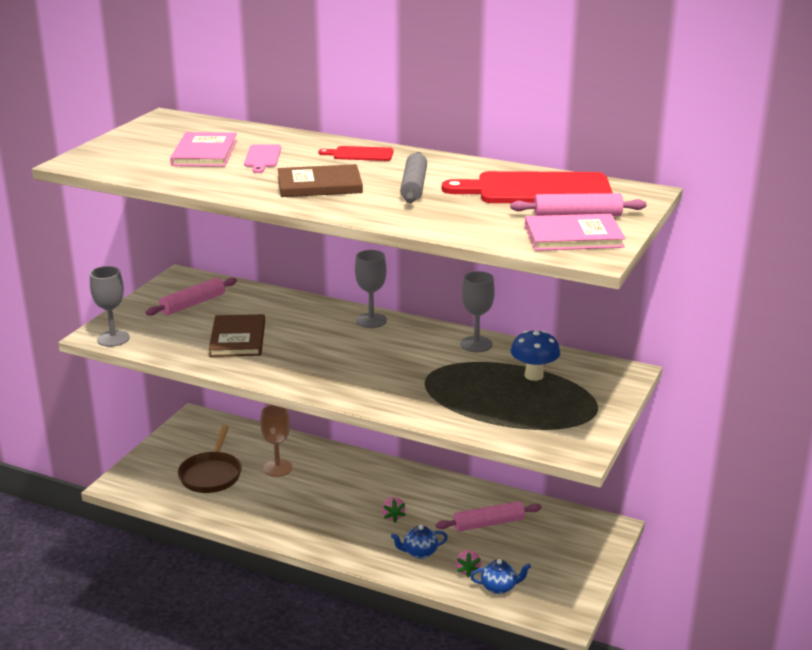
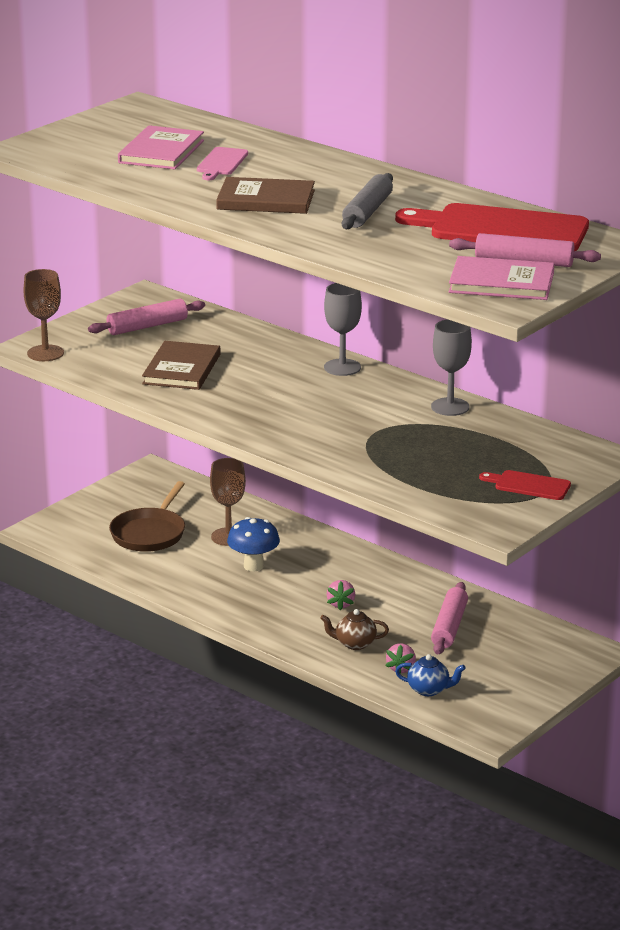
camera: 15 degrees right, 0 degrees up
grey goblet [90,266,130,347] -> brown goblet [24,269,64,361]
red cutting board [318,146,394,161] -> red cutting board moved to [479,470,571,500]
blue teapot [391,525,448,559] -> brown teapot [320,609,389,650]
pink rolling pin [436,501,542,532] -> pink rolling pin turned 75 degrees counterclockwise [431,582,468,655]
blue mushroom [511,330,560,381] -> blue mushroom moved to [227,517,280,571]

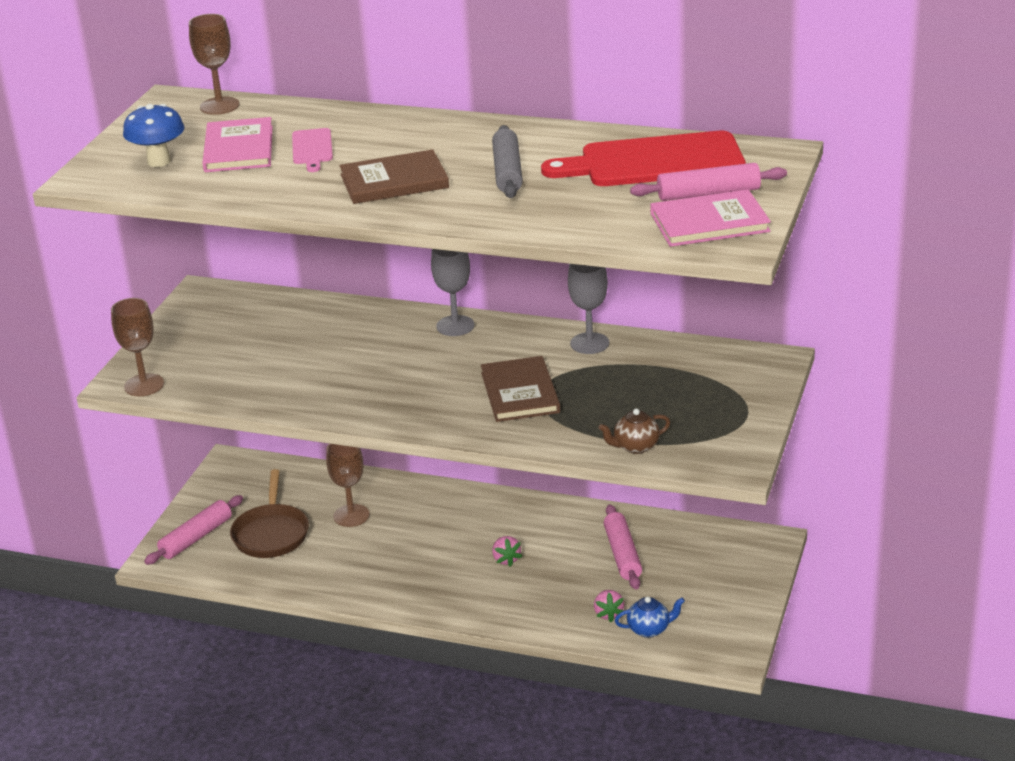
camera: 20 degrees left, 5 degrees up
pink rolling pin [88,299,205,335] -> pink rolling pin moved to [144,495,243,565]
brown book [142,341,221,390] -> brown book moved to [481,356,560,422]
blue mushroom [227,517,280,571] -> blue mushroom moved to [123,104,184,167]
brown teapot [320,609,389,650] -> brown teapot moved to [599,408,670,454]
red cutting board [479,470,571,500] -> none
none -> brown goblet [189,14,239,115]

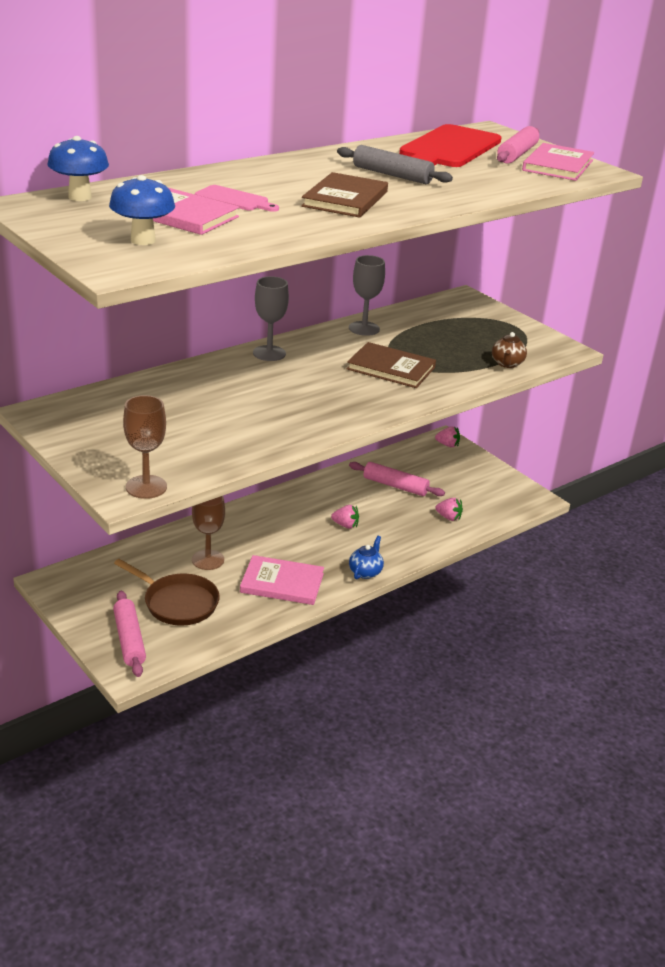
camera: 60 degrees left, 0 degrees up
brown goblet [189,14,239,115] -> blue mushroom [47,136,109,201]
blue teapot [615,596,685,638] -> blue teapot moved to [349,536,384,579]
none -> pink book [240,555,324,605]
none -> pink strawberry [435,426,460,447]

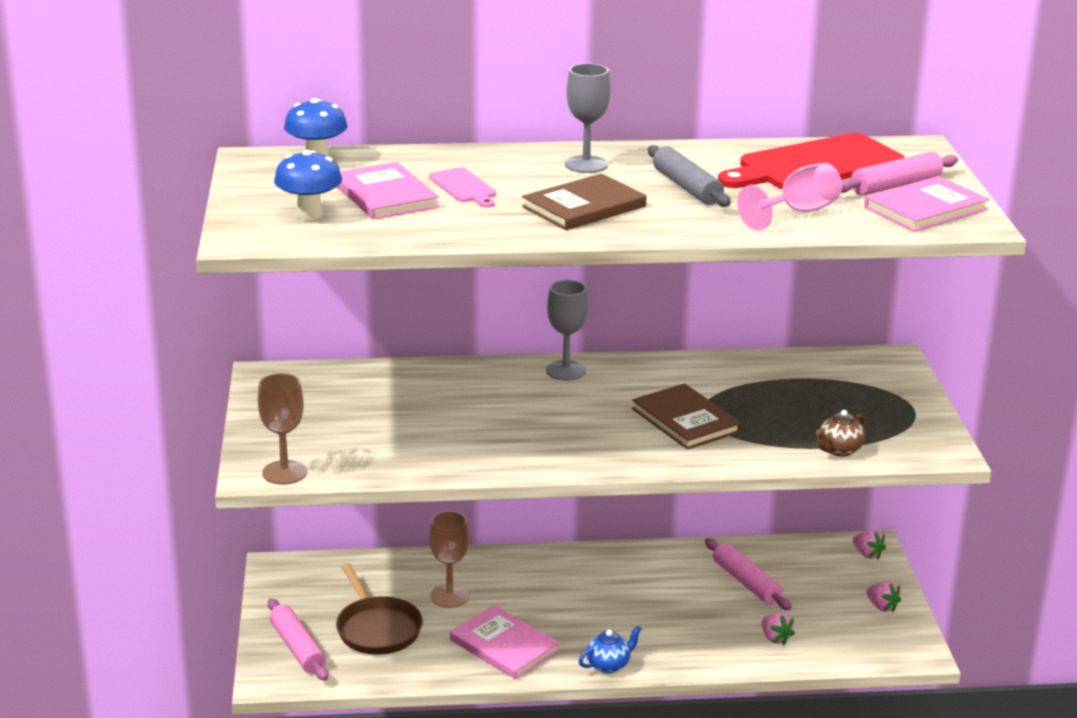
camera: 35 degrees right, 5 degrees down
pink rolling pin [113,591,146,677] -> pink rolling pin turned 45 degrees counterclockwise [268,598,328,681]
pink strawberry [331,505,359,529] -> pink strawberry moved to [866,581,901,612]
grey goblet [349,255,385,336] -> grey goblet moved to [565,63,610,173]
none -> pink goblet [737,163,842,230]

